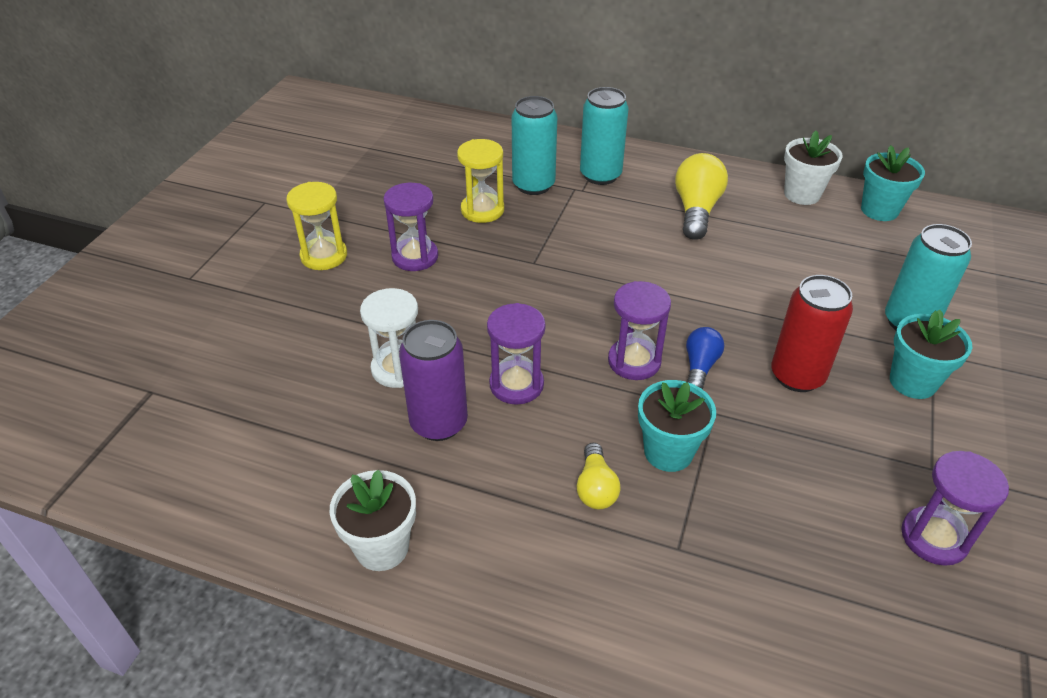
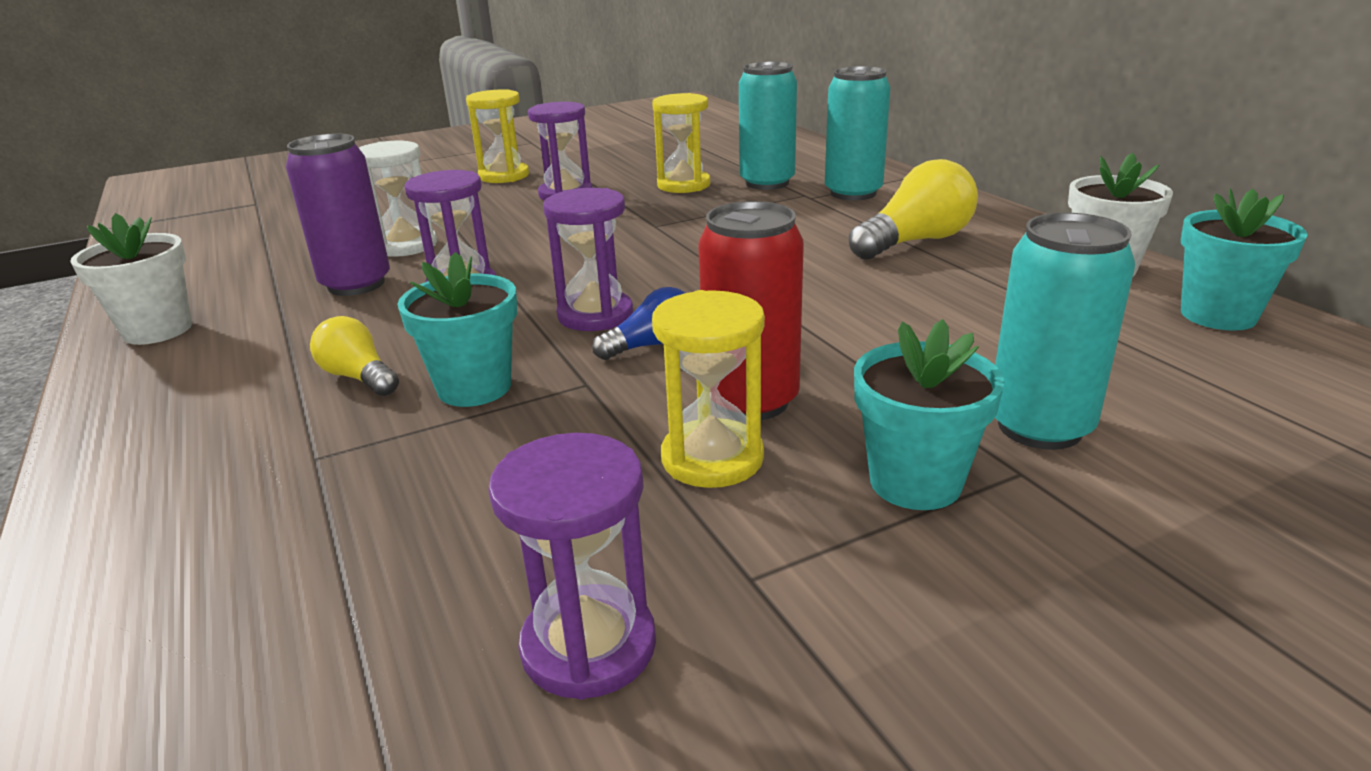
camera: 45 degrees right, 15 degrees down
yellow light bulb [577,443,621,509] -> yellow light bulb turned 90 degrees clockwise [310,316,399,396]
none -> yellow hourglass [652,290,765,488]

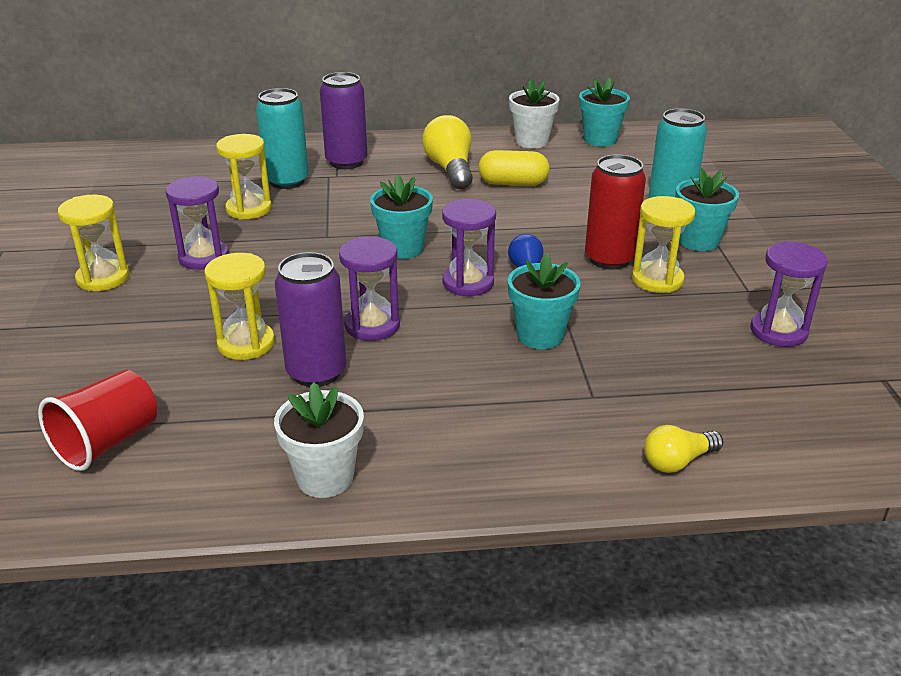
camera: 70 degrees left, 5 degrees up
yellow light bulb [310,316,399,396] -> yellow light bulb moved to [644,425,723,473]
white hourglass [359,141,437,257] -> yellow hourglass [205,253,275,360]
turquoise can [825,66,890,201] -> purple can [320,72,368,169]
none -> red cup [38,370,157,471]
none -> turquoise flower pot [370,175,433,259]
none -> yellow capsule [478,150,550,186]

